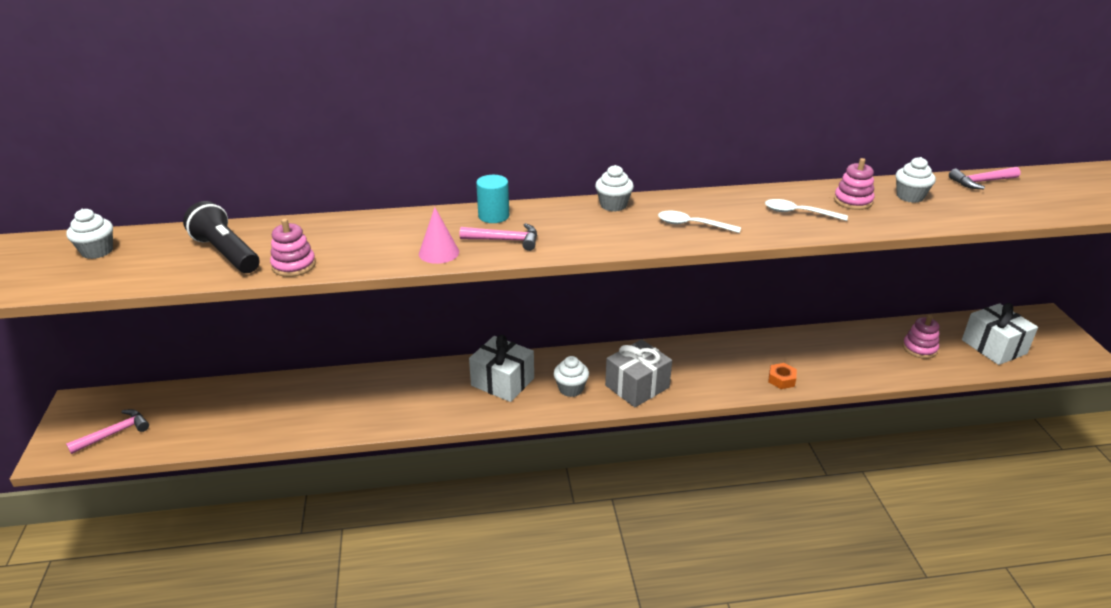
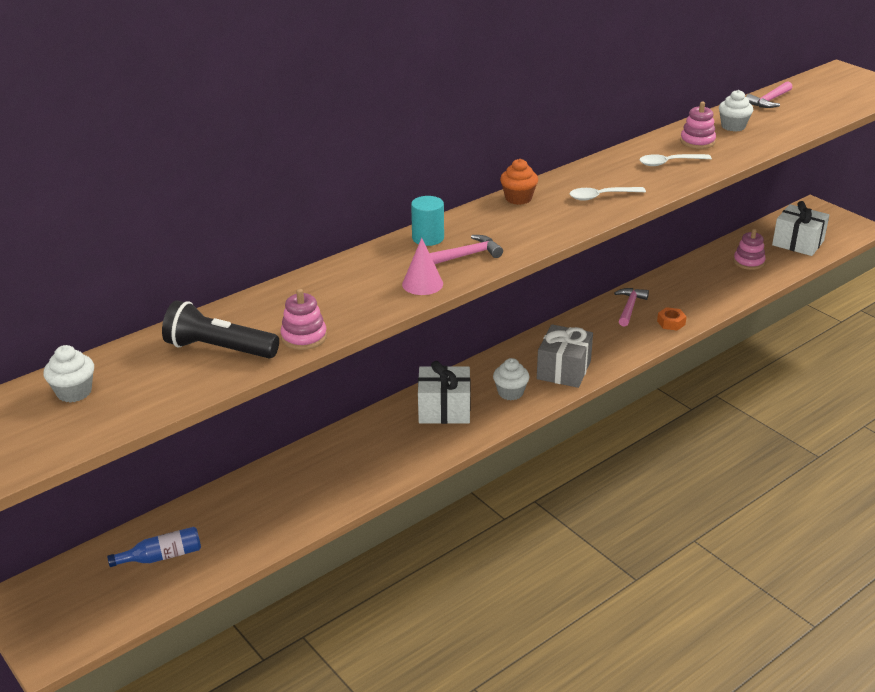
camera: 30 degrees left, 0 degrees up
pink hammer [66,409,149,454] -> pink hammer moved to [614,288,649,327]
white cupcake [595,165,634,212] -> orange cupcake [500,159,538,205]
none -> blue bottle [107,527,201,567]

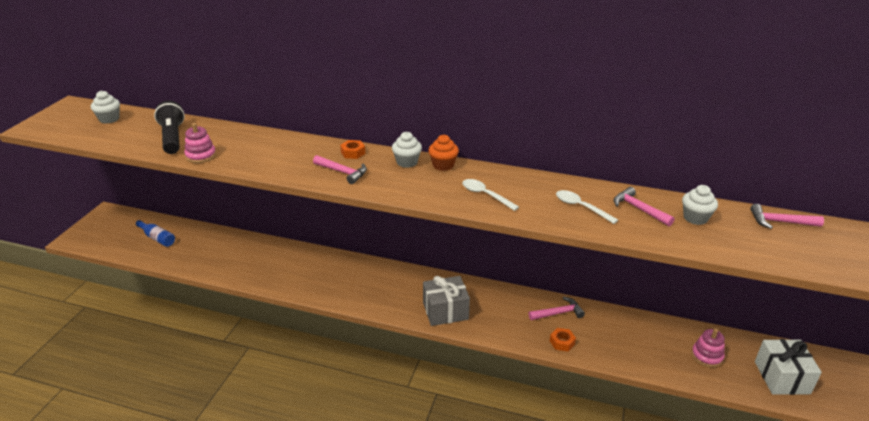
camera: 55 degrees right, 0 degrees up
pink cone [402,238,443,295] -> none
turquoise cylinder [411,196,444,246] -> orange nut [340,140,365,159]
white gift [418,361,471,424] -> none
white cupcake [493,358,529,400] -> white cupcake moved to [392,132,422,168]
pink stacking toy [680,101,716,149] -> pink hammer [614,187,675,226]

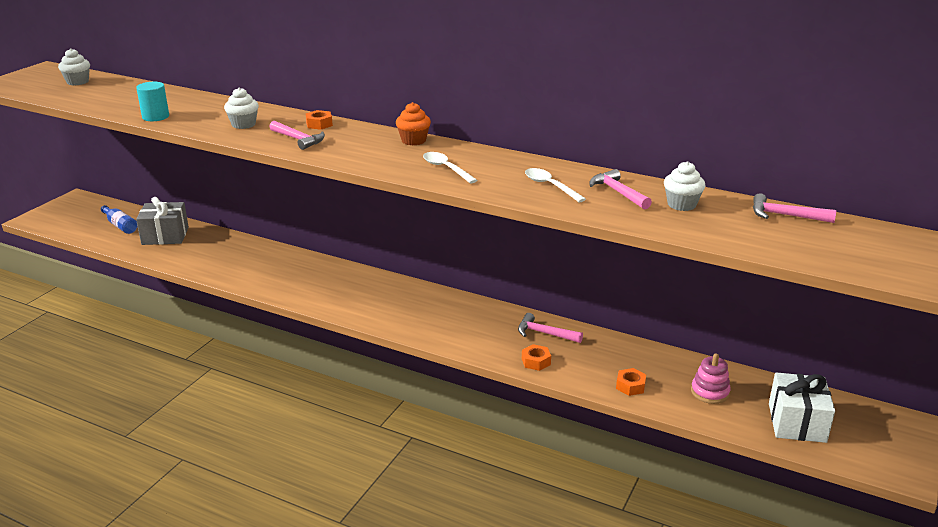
camera: 10 degrees right, 5 degrees down
black flashlight [154,100,185,154] -> none
pink stacking toy [184,123,216,163] -> turquoise cylinder [136,82,169,121]
white cupcake [392,132,422,168] -> white cupcake moved to [224,87,259,129]
grey gift [423,276,470,326] -> grey gift moved to [136,197,189,245]
pink hammer [529,297,585,320] -> pink hammer turned 150 degrees counterclockwise [518,313,583,343]
none -> orange nut [616,368,646,396]

